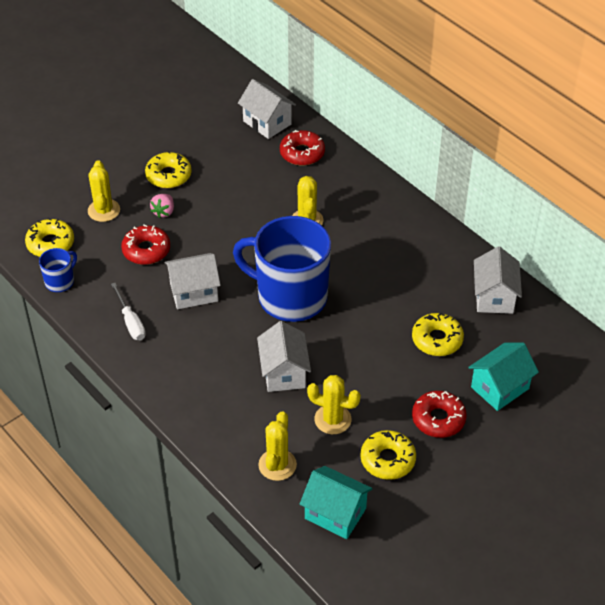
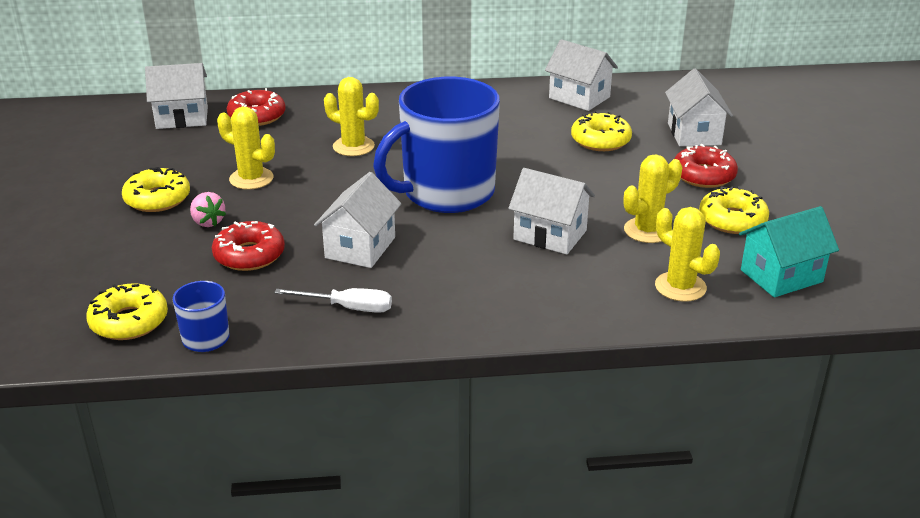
camera: 55 degrees left, 15 degrees down
yellow cactus [88,160,120,222] -> yellow cactus moved to [217,107,275,190]
turquoise house [468,343,539,411] -> white house [665,68,733,146]

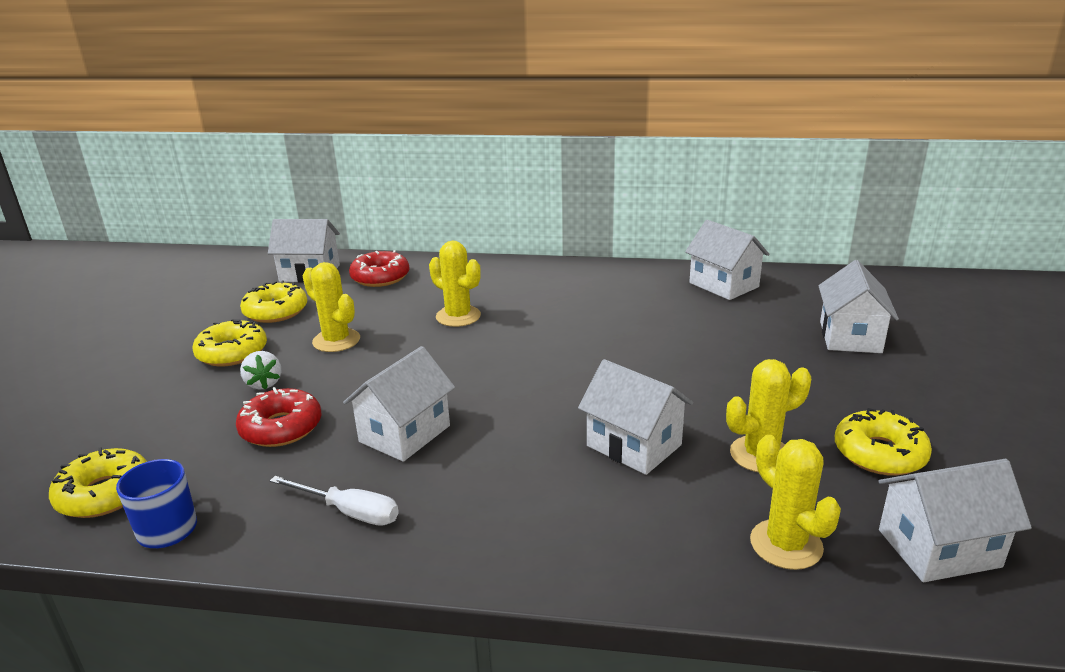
camera: 15 degrees right, 5 degrees down
pink strawberry [190,192,226,227] -> white strawberry [240,351,281,390]
blue mug [373,77,500,213] -> none
yellow donut [571,111,632,151] -> yellow donut moved to [240,280,307,323]
red donut [674,144,738,188] -> none
turquoise house [739,206,839,297] -> white house [879,459,1032,582]

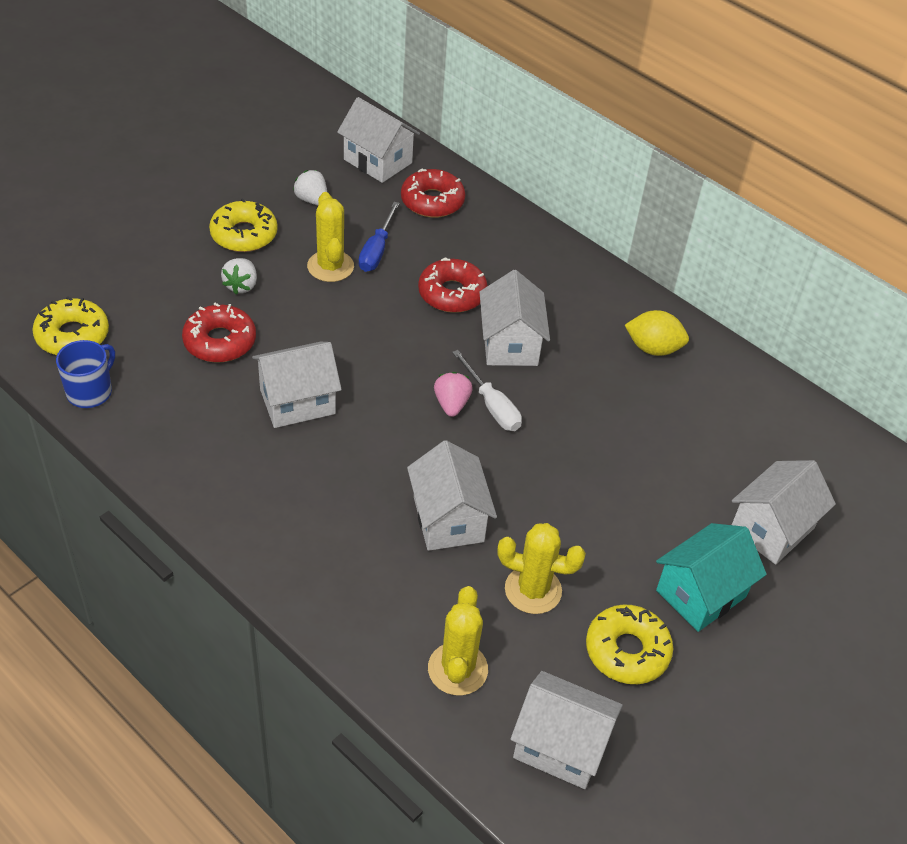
camera: 30 degrees right, 20 degrees up
yellow donut [240,280,307,323] -> white strawberry [293,170,327,205]
white screwdriver [270,476,399,526] -> white screwdriver moved to [452,350,522,431]
yellow cactus [429,241,481,327] -> red donut [418,257,488,313]
white house [685,220,769,300] -> white house moved to [479,270,550,366]
none -> blue screwdriver [359,202,400,272]
none -> pink strawberry [434,372,473,417]
none -> yellow lemon [625,310,689,356]
none -> turquoise house [656,523,767,632]

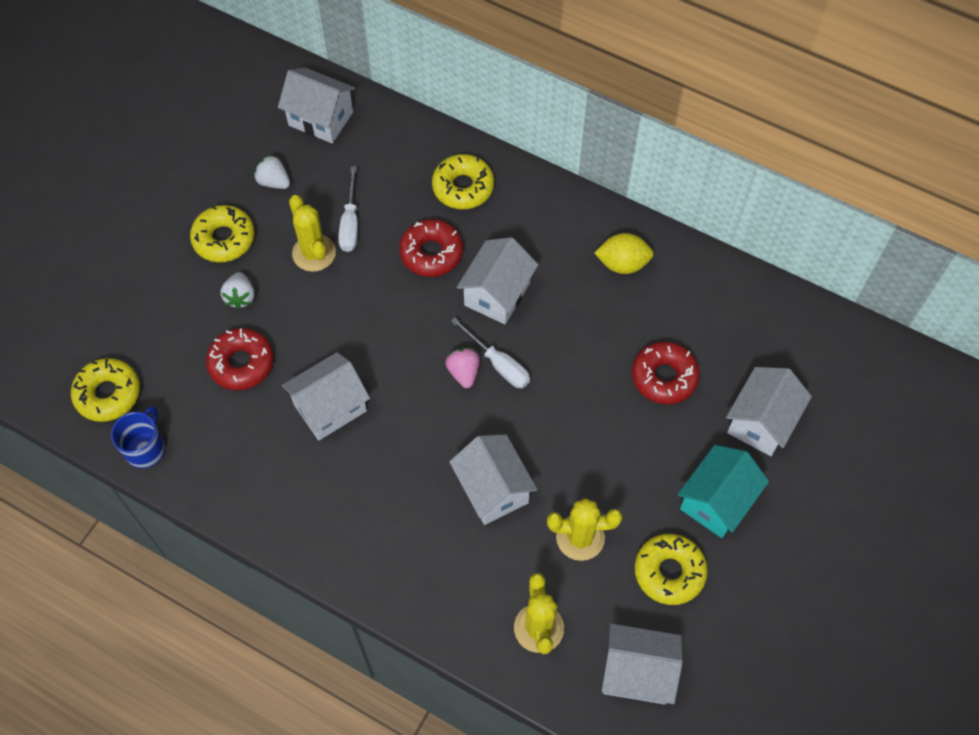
camera: 10 degrees left, 15 degrees up
blue screwdriver [359,202,400,272] -> white screwdriver [338,166,358,252]
red donut [401,169,465,218] -> red donut moved to [632,342,700,405]
white house [479,270,550,366] -> white house turned 45 degrees clockwise [456,237,538,324]
none -> yellow donut [432,154,494,209]

